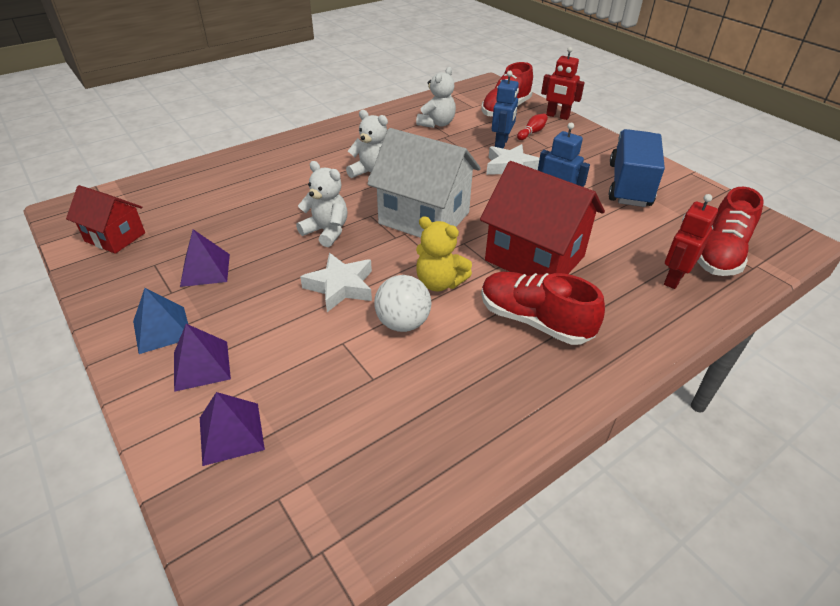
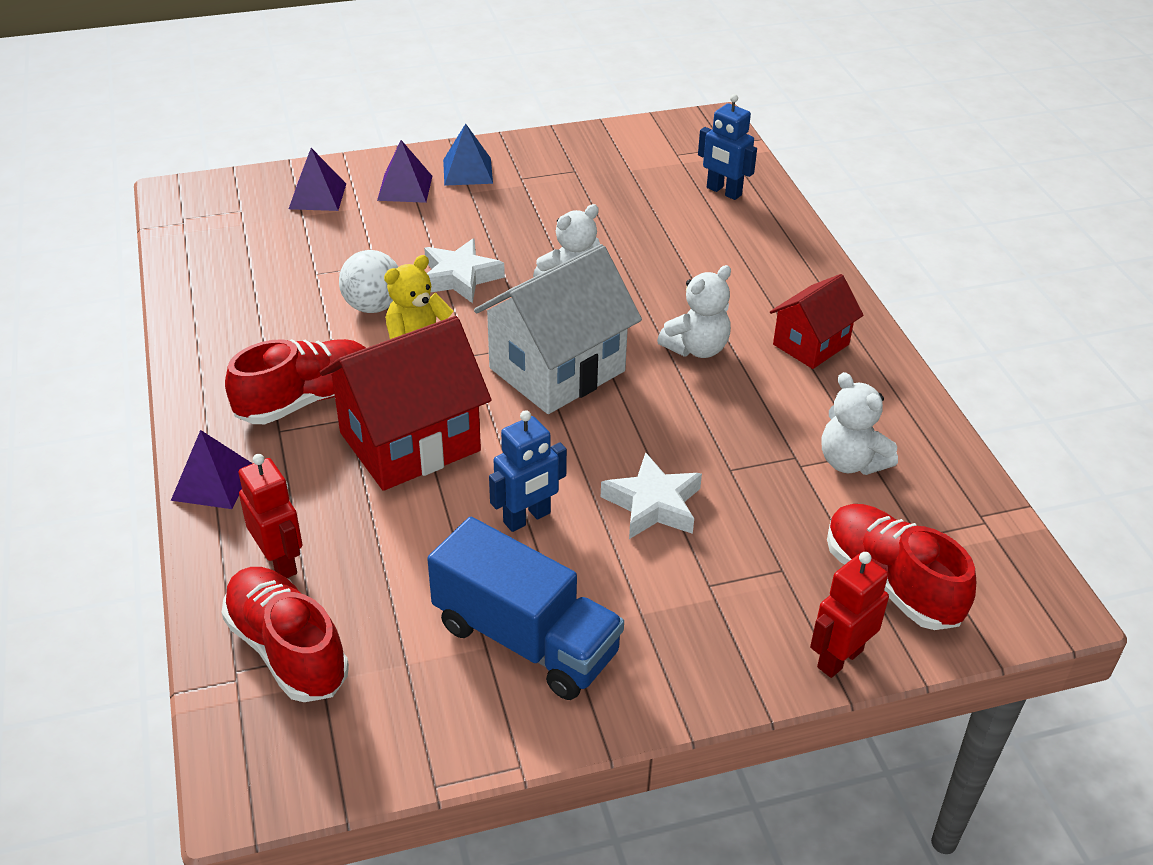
camera: 110 degrees right, 0 degrees up
red house [66,185,145,254] -> red house moved to [770,274,863,369]
purple pyramid [180,229,230,287] -> purple pyramid moved to [171,430,253,509]
blue robot [492,71,519,148] -> blue robot moved to [698,94,757,200]
red bowling pin [517,113,548,140] -> none

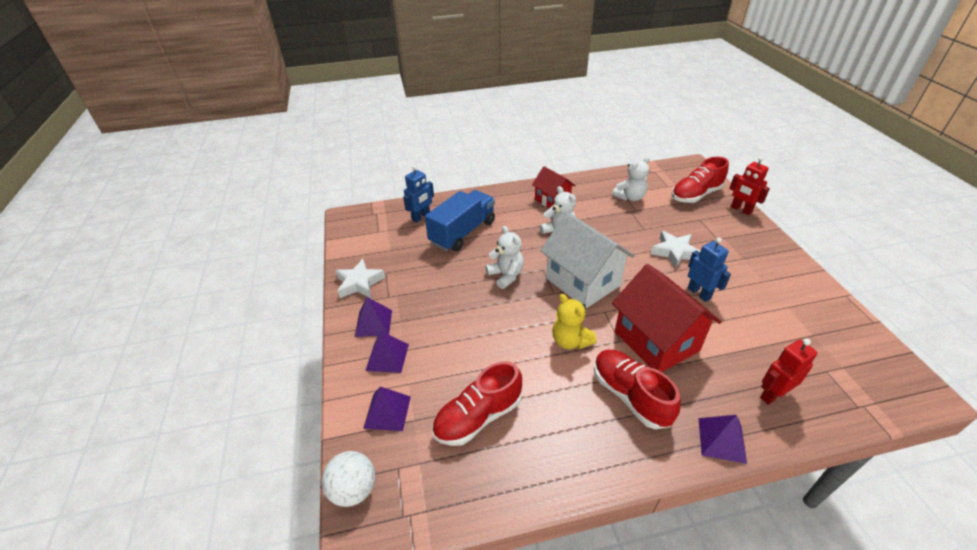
camera: 85 degrees left, 0 degrees up
red shoe [221,567,349,702] -> red shoe moved to [432,361,522,446]
white ball [339,250,398,313] -> white ball moved to [321,451,375,507]
white star [424,238,505,303] -> white star moved to [335,259,385,298]
blue truck [427,517,624,700] -> blue truck moved to [425,190,495,251]
blue pyramid [443,124,493,186] -> purple pyramid [355,297,392,337]

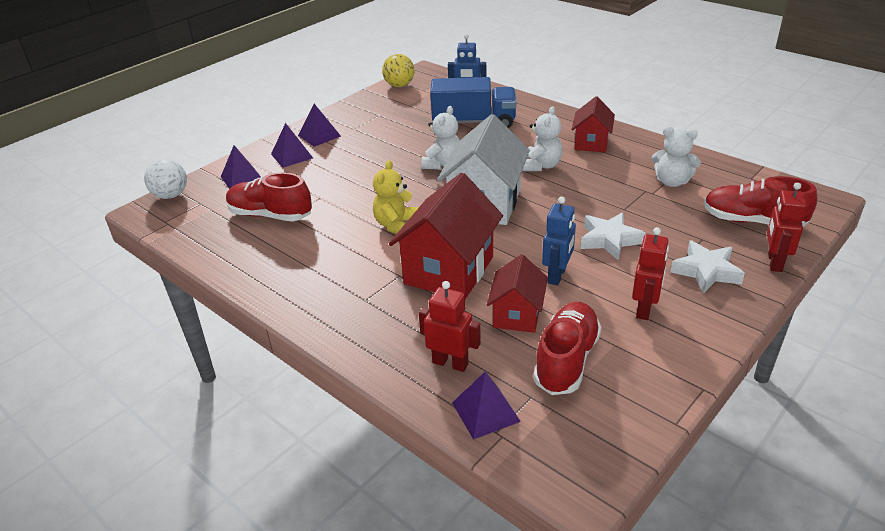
camera: 55 degrees right, 5 degrees down
white star [335,259,385,298] -> white star moved to [670,240,745,294]
red shoe [594,350,681,429] -> red shoe moved to [533,302,601,395]
purple pyramid [698,415,747,464] -> purple pyramid moved to [452,372,521,440]
none -> yellow ball [382,54,415,87]
none -> red house [487,255,548,333]
none -> red robot [632,227,669,320]

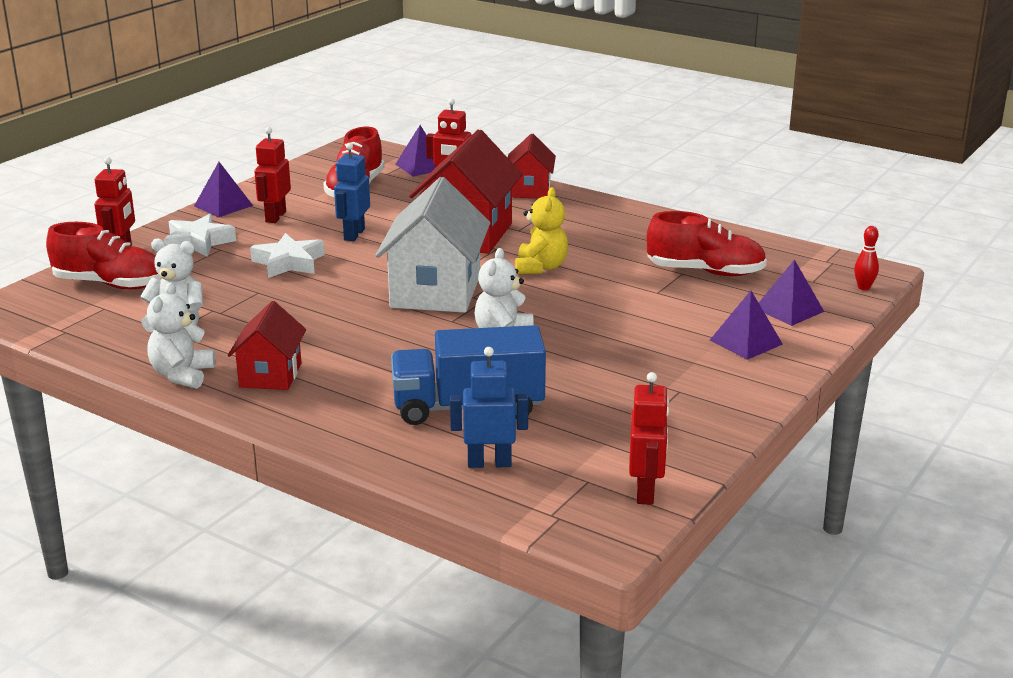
camera: 170 degrees right, 10 degrees down
white ball [144,159,187,199] -> red bowling pin [854,226,879,290]
purple pyramid [298,104,341,147] -> purple pyramid moved to [194,162,253,217]
yellow ball [382,54,415,87] -> red robot [629,372,669,505]
red house [487,255,548,333] -> red house moved to [508,134,556,198]
white teddy bear [522,106,563,171] -> white teddy bear moved to [147,282,215,389]

